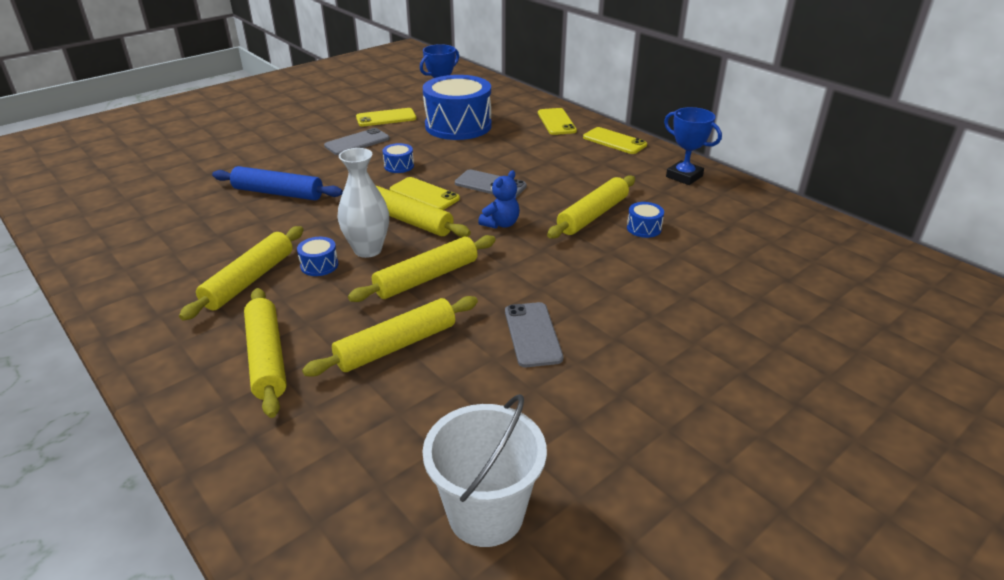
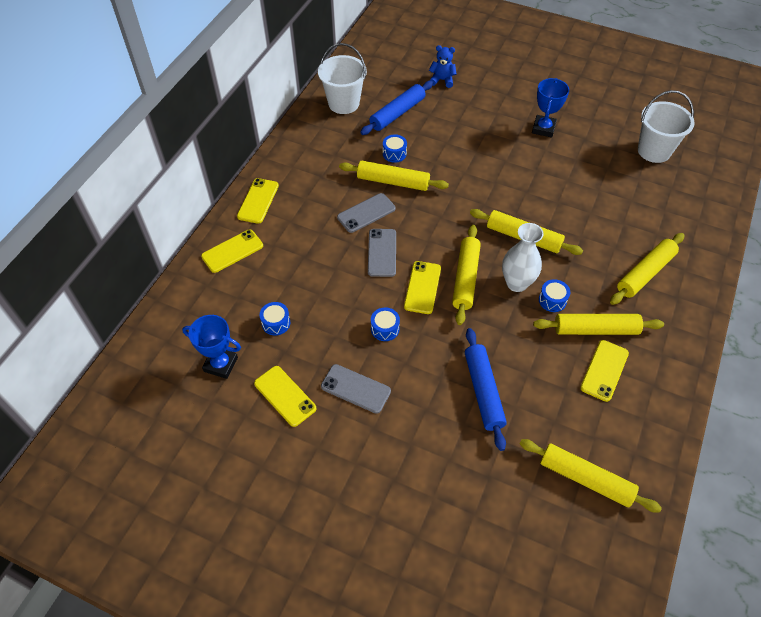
camera: 115 degrees left, 20 degrees up
yellow rolling pin [302,296,478,377] -> yellow rolling pin moved to [519,439,662,513]
blue drum [423,75,492,140] -> blue drum [260,302,290,335], size x0.40
blue teddy bear [478,170,520,229] -> blue teddy bear moved to [429,45,457,88]
grey phone [505,302,563,367] -> grey phone moved to [337,193,396,233]
blue trophy [664,107,722,185] -> blue trophy moved to [532,78,569,138]
none -> white bucket [318,43,367,114]
none -> blue rolling pin [360,81,433,135]
none -> yellow phone [580,340,629,402]

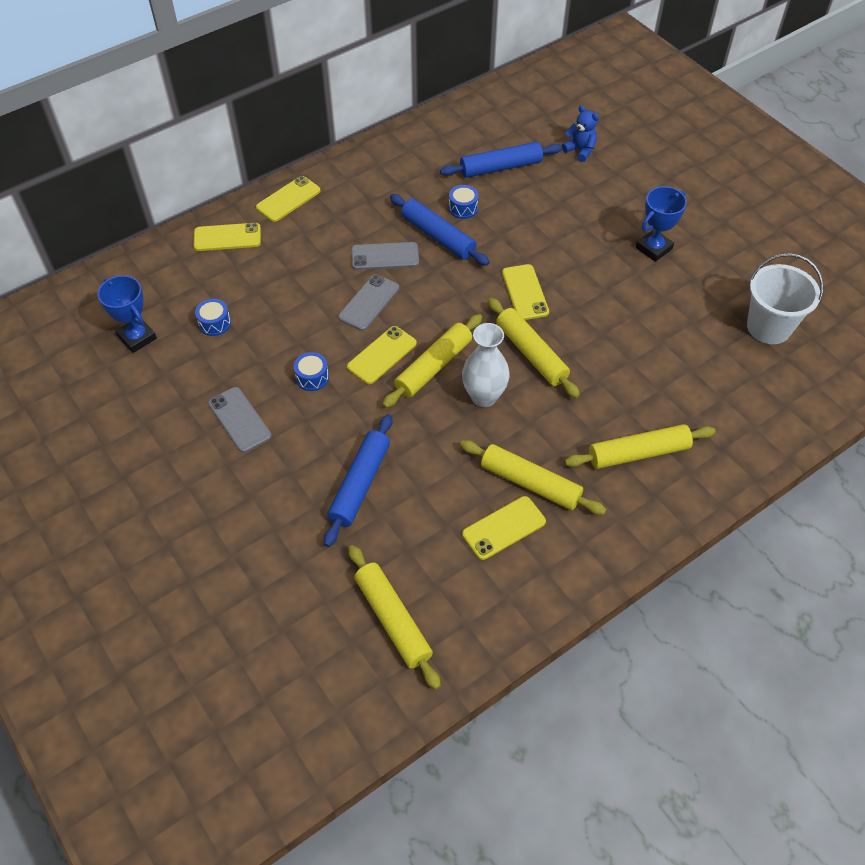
camera: 30 degrees right, 0 degrees up
yellow phone [254,366,316,427] -> yellow phone moved to [502,264,549,320]
white bucket [318,43,367,114] -> none
yellow rolling pin [339,161,449,191] -> blue rolling pin [390,194,490,266]
blue drum [539,279,570,312] -> none

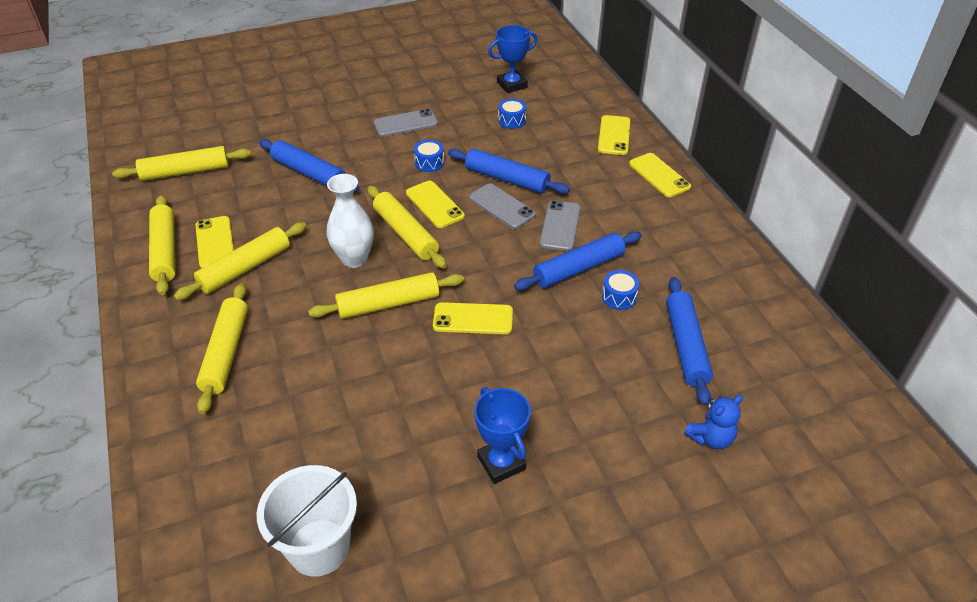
camera: 105 degrees right, 10 degrees down
none -> yellow rolling pin [149,195,176,295]
none -> blue rolling pin [448,149,570,194]

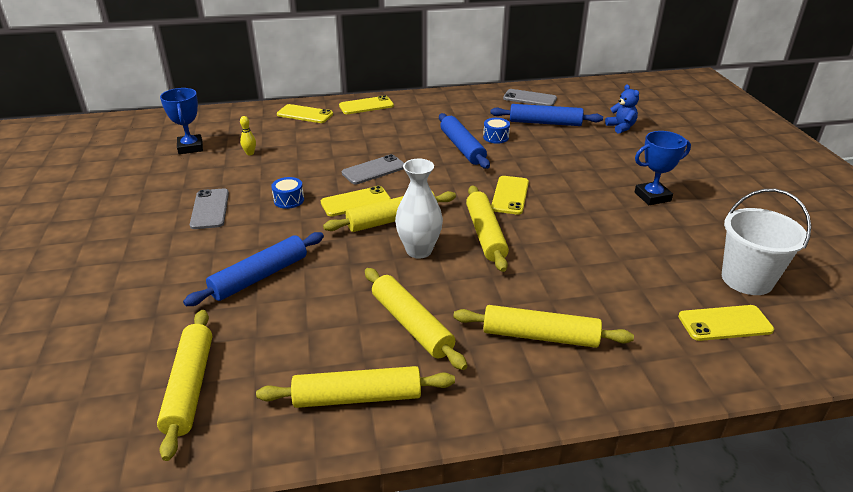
camera: 80 degrees left, 10 degrees down
yellow phone [196,216,234,268] -> yellow phone moved to [678,305,774,341]
blue rolling pin [448,149,570,194] -> none
blue drum [498,99,526,129] -> yellow bowling pin [240,116,256,155]
grey phone [540,200,581,251] -> grey phone moved to [503,89,557,106]

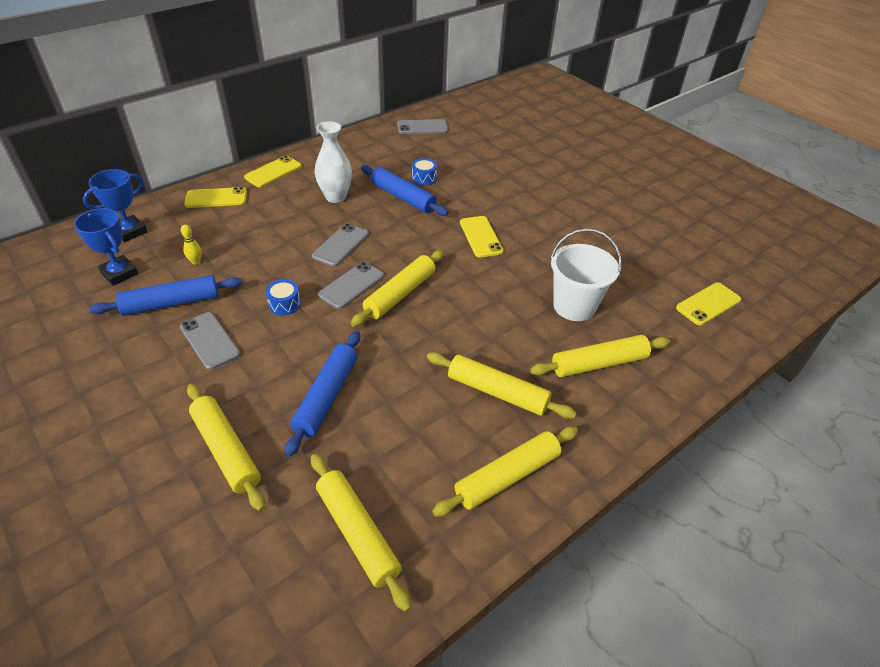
camera: 30 degrees left, 10 degrees up
yellow phone [321,186,391,217] -> grey phone [318,262,384,309]
white vase [395,159,443,258] -> white vase moved to [315,121,352,203]
yellow rolling pin [466,186,509,272] -> yellow rolling pin moved to [187,384,266,511]
blue rolling pin [490,104,603,126] -> blue rolling pin moved to [89,275,242,316]
blue teddy bear [605,84,639,134] -> none
blue trophy [635,131,691,205] -> blue trophy moved to [83,169,147,242]
white bucket [722,189,811,295] -> white bucket moved to [551,228,622,321]

